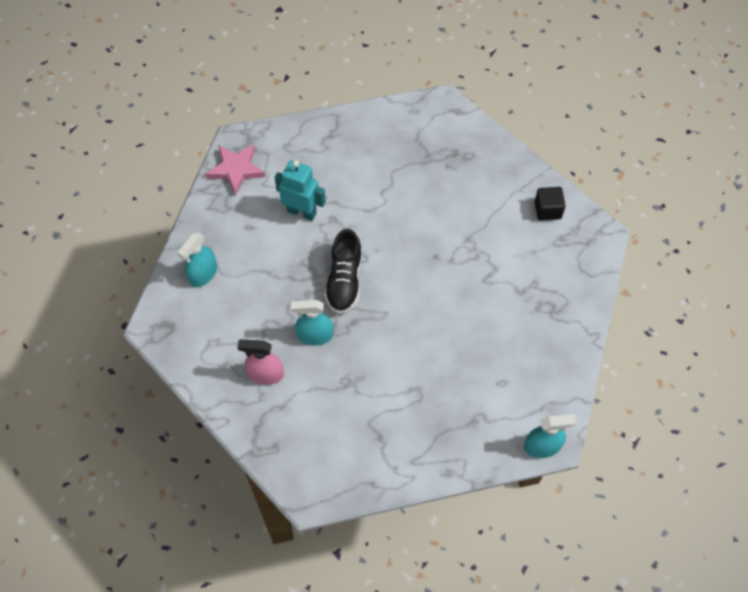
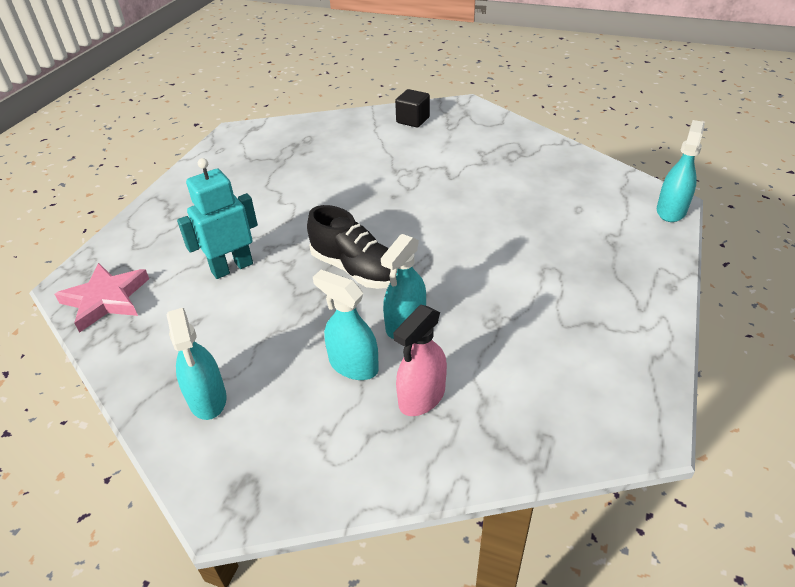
camera: 55 degrees left, 20 degrees down
none -> turquoise spray bottle [313,270,379,380]

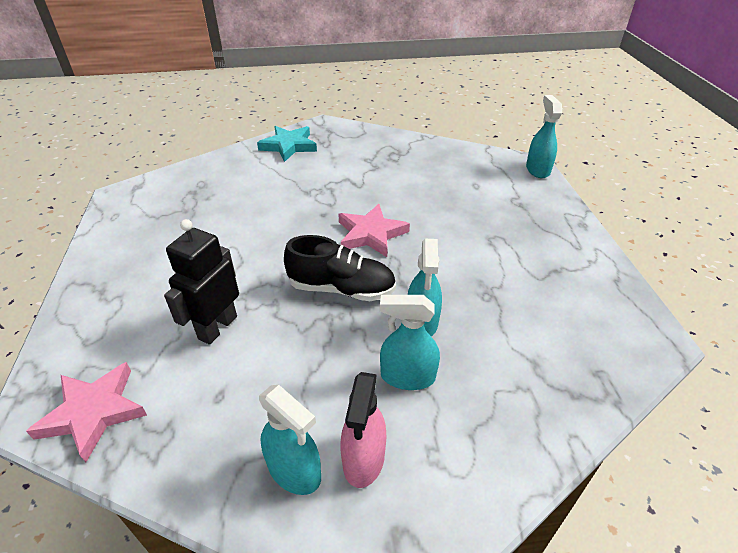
camera: 30 degrees left, 0 degrees up
turquoise robot [177,158,258,279] -> black robot [164,219,239,344]
pink spray bottle [393,305,447,416] -> pink spray bottle moved to [340,372,387,488]
black cube [395,89,430,128] -> turquoise star [257,126,317,162]
none -> pink star [338,204,410,257]

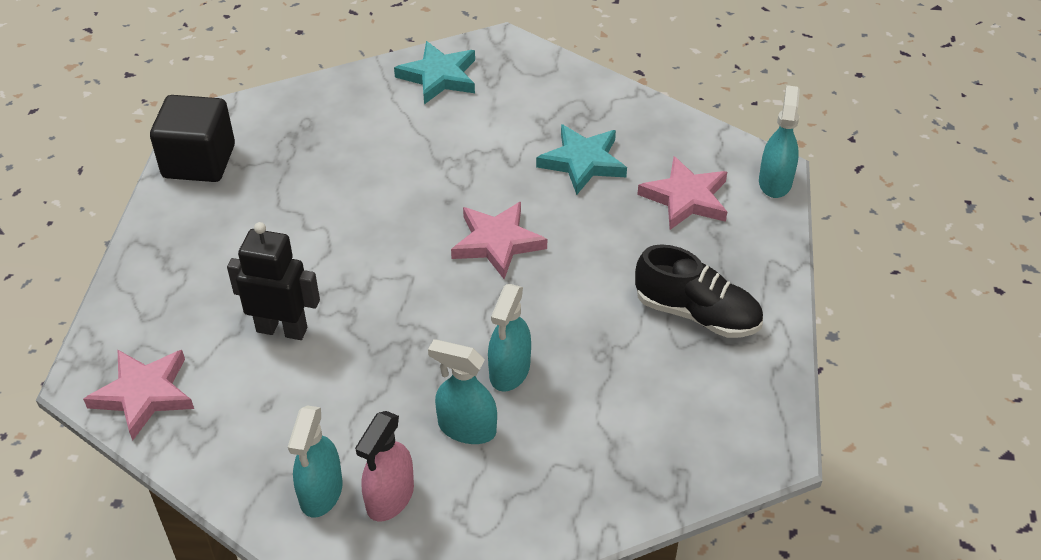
camera: 15 degrees right, 5 degrees up
black robot [164,219,239,344] -> black robot turned 60 degrees clockwise [227,222,320,340]
turquoise spray bottle [259,385,321,495] -> turquoise spray bottle turned 45 degrees clockwise [288,405,343,517]
black shoe [284,235,396,301] -> black shoe moved to [635,244,763,338]
none -> black cube [150,95,235,182]
none -> turquoise star [536,124,627,195]
none -> pink star [637,156,727,230]

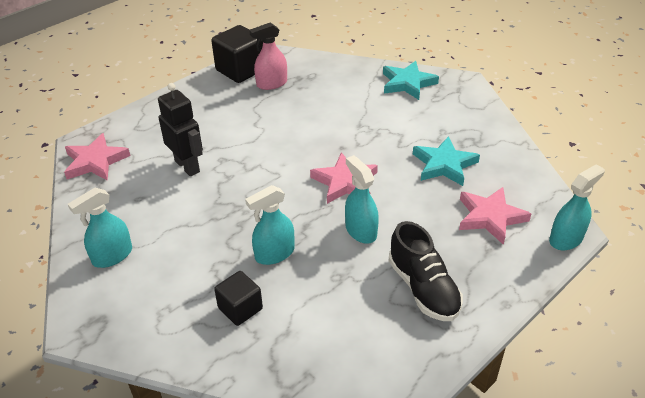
camera: 40 degrees right, 5 degrees down
pink spray bottle [355,411,414,522] -> pink spray bottle moved to [249,22,287,90]
turquoise spray bottle [428,339,497,444] -> turquoise spray bottle moved to [345,155,379,244]
none -> black cube [214,271,263,326]

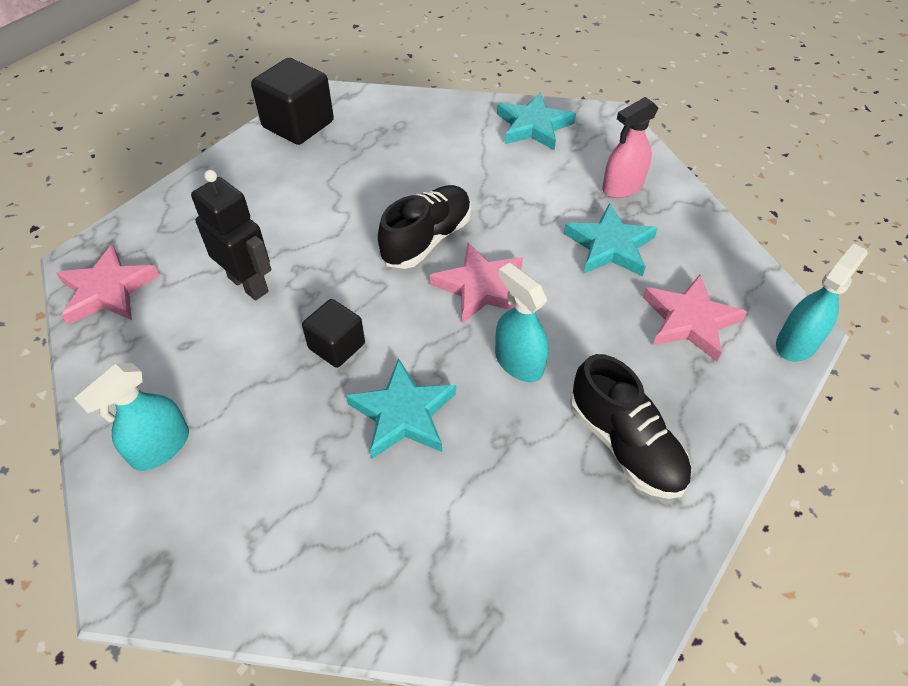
camera: 10 degrees left, 10 degrees up
black cube [214,271,263,326] -> black cube moved to [302,299,365,368]
turquoise spray bottle [245,185,294,265] -> turquoise star [346,358,456,459]
pink spray bottle [249,22,287,90] -> pink spray bottle moved to [602,97,659,198]
none -> black shoe [378,185,471,269]

